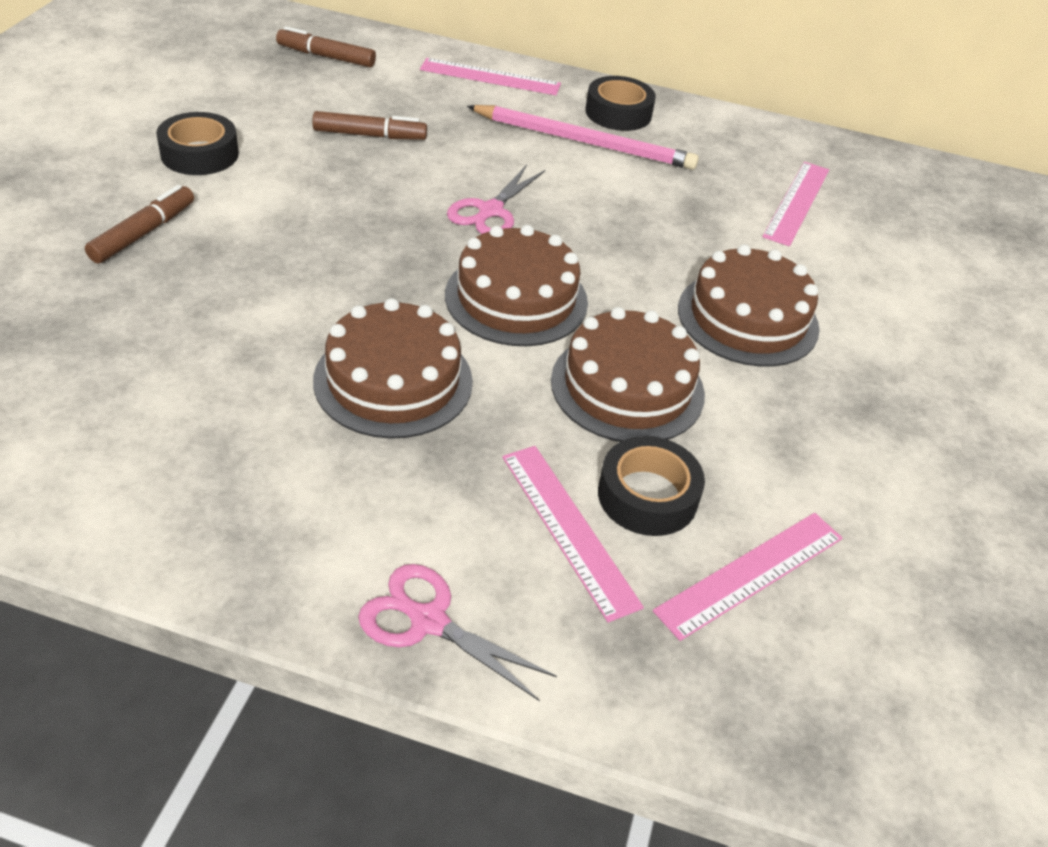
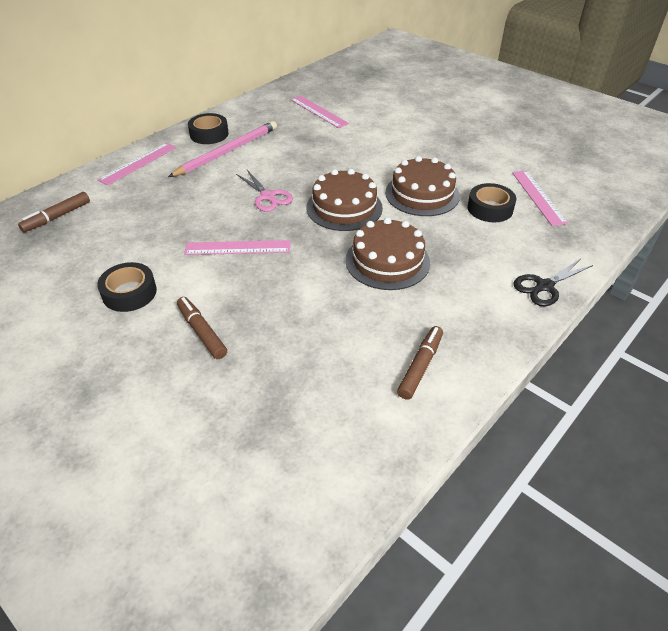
camera: 60 degrees left, 0 degrees up
brown marker [312,111,427,140] -> brown marker moved to [397,326,443,400]
pink scissors [358,564,557,701] -> black scissors [513,259,593,306]
pink ruler [502,446,644,623] -> pink ruler moved to [184,240,290,255]
brown cake [678,244,819,367] -> none

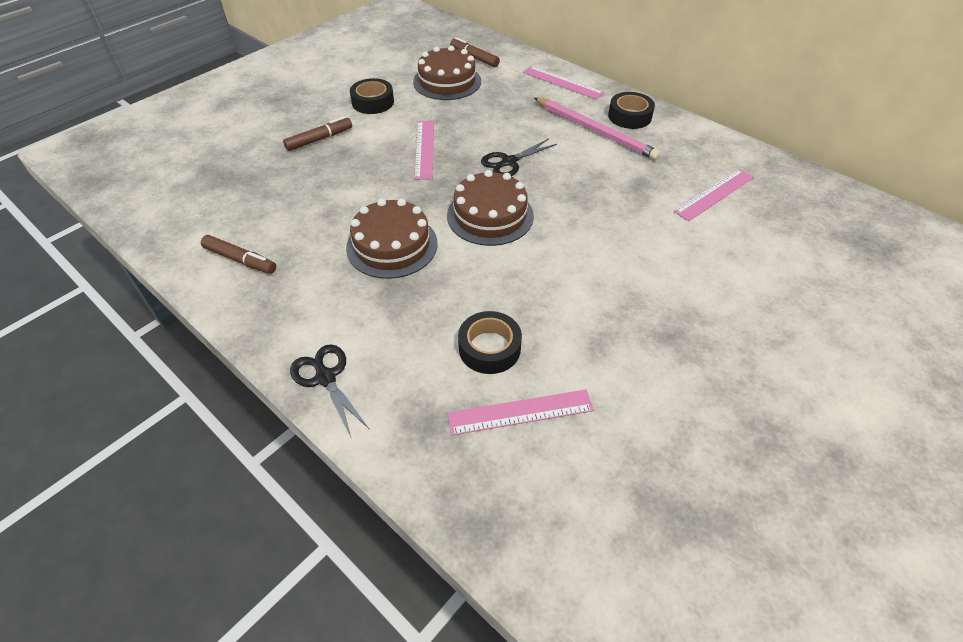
camera: 90 degrees right, 5 degrees up
pink scissors [236,170,293,212] -> black scissors [481,139,557,176]
brown cake [385,156,460,216] -> brown cake moved to [413,46,481,100]

